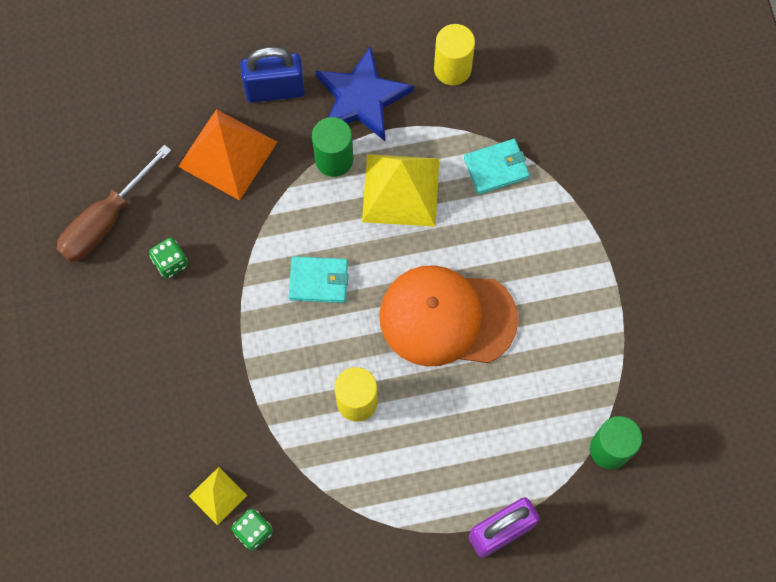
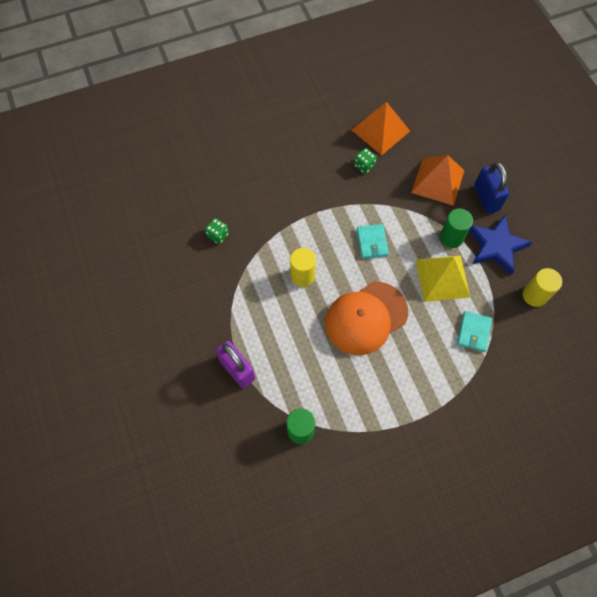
camera: 80 degrees right, 5 degrees down
brown screwdriver [56,145,172,262] -> orange pyramid [352,102,410,155]
yellow pyramid [189,467,247,525] -> none
orange cap [380,265,518,367] -> orange cap turned 120 degrees counterclockwise [325,282,408,355]
turquoise wallet [464,139,530,195] -> turquoise wallet turned 45 degrees clockwise [457,311,492,352]

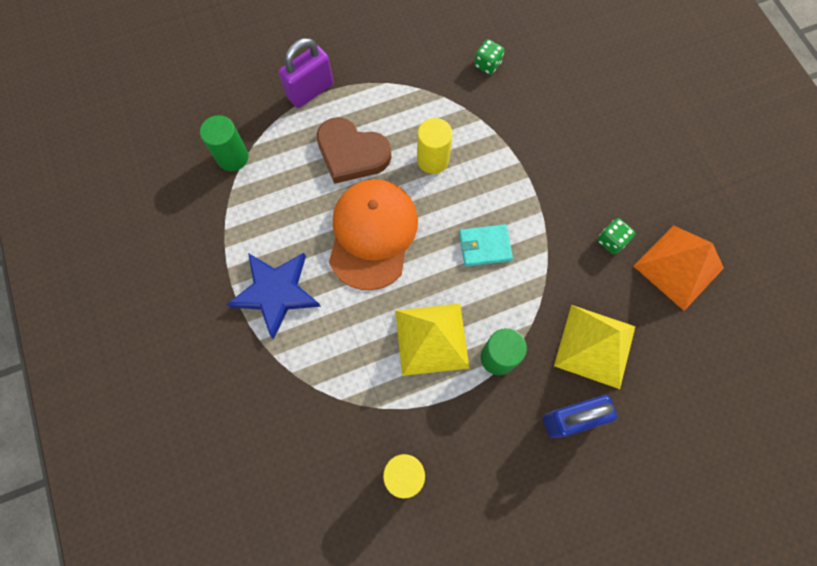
camera: 90 degrees right, 5 degrees up
orange cap [325,282,408,355] -> orange cap turned 45 degrees clockwise [329,179,418,290]
orange pyramid [411,155,464,206] -> yellow pyramid [554,305,636,389]
turquoise wallet [457,311,492,352] -> none
blue star [469,215,532,275] -> blue star moved to [227,253,321,339]
none -> brown heart [317,117,391,184]

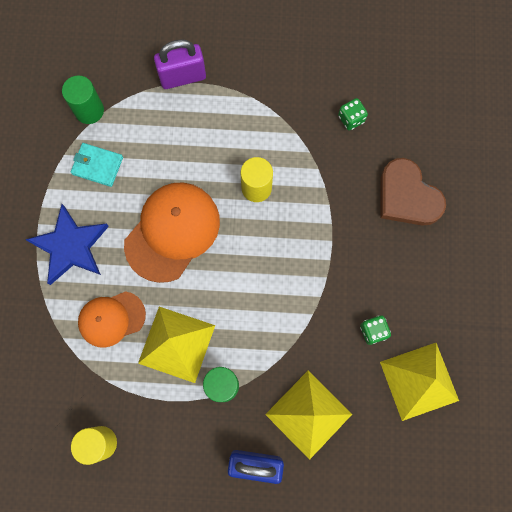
camera: 25 degrees right, 5 degrees up
brown heart [317,117,391,184] -> brown heart moved to [381,158,446,226]
turquoise wallet [459,224,513,266] -> turquoise wallet moved to [71,143,123,187]
orange pyramid [634,225,724,311] -> yellow pyramid [380,343,459,421]
none -> orange cap [78,291,146,348]

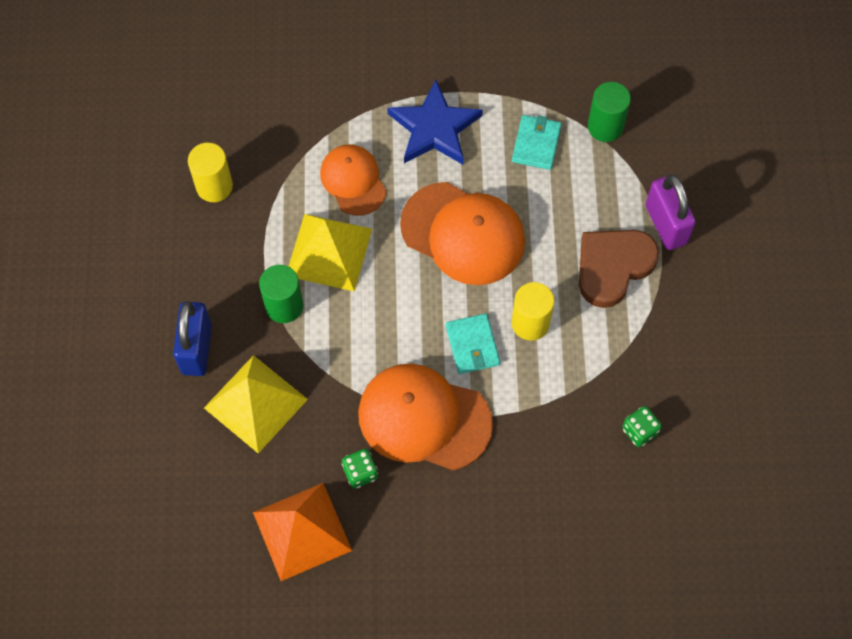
camera: 85 degrees right, 10 degrees down
yellow pyramid [380,343,459,421] -> orange pyramid [253,483,352,581]
brown heart [381,158,446,226] -> brown heart moved to [579,230,659,308]
none -> orange cap [358,364,493,470]
none -> turquoise wallet [446,313,500,374]

